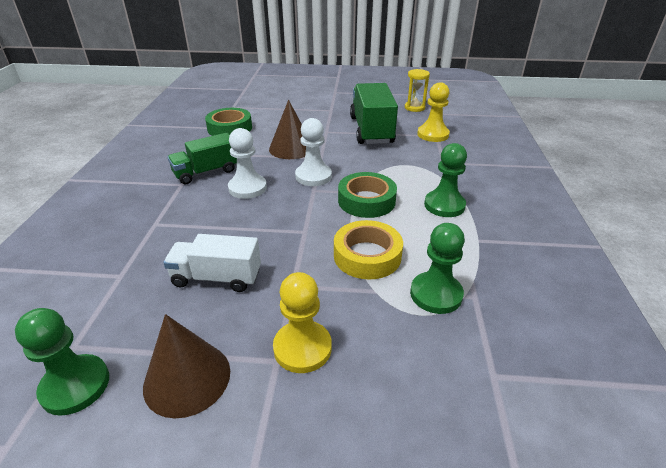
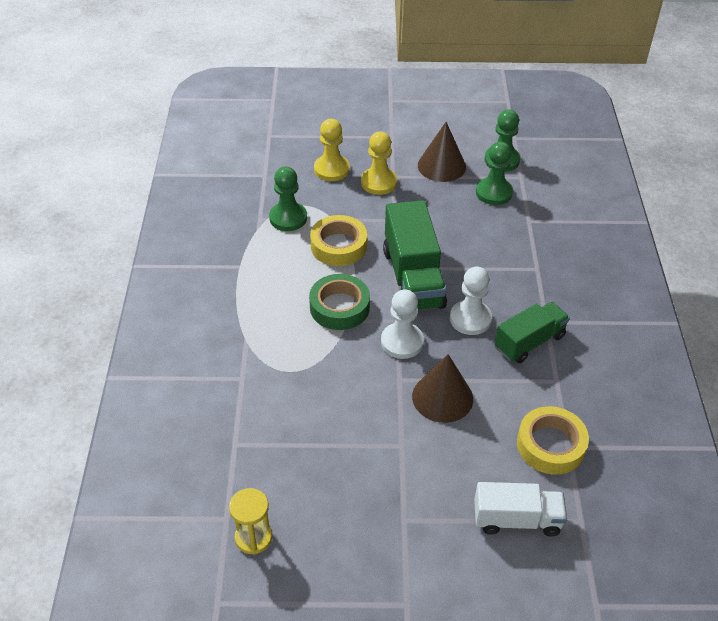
camera: 175 degrees right, 10 degrees up
white truck [163,234,261,292] -> white truck moved to [474,482,567,536]
green tape [205,108,252,136] -> yellow tape [517,406,589,475]
green truck [350,83,398,144] -> green truck moved to [383,200,447,310]
yellow pawn [417,82,450,142] -> yellow pawn moved to [314,119,350,181]
green pawn [424,143,467,217] -> green pawn moved to [476,142,513,205]

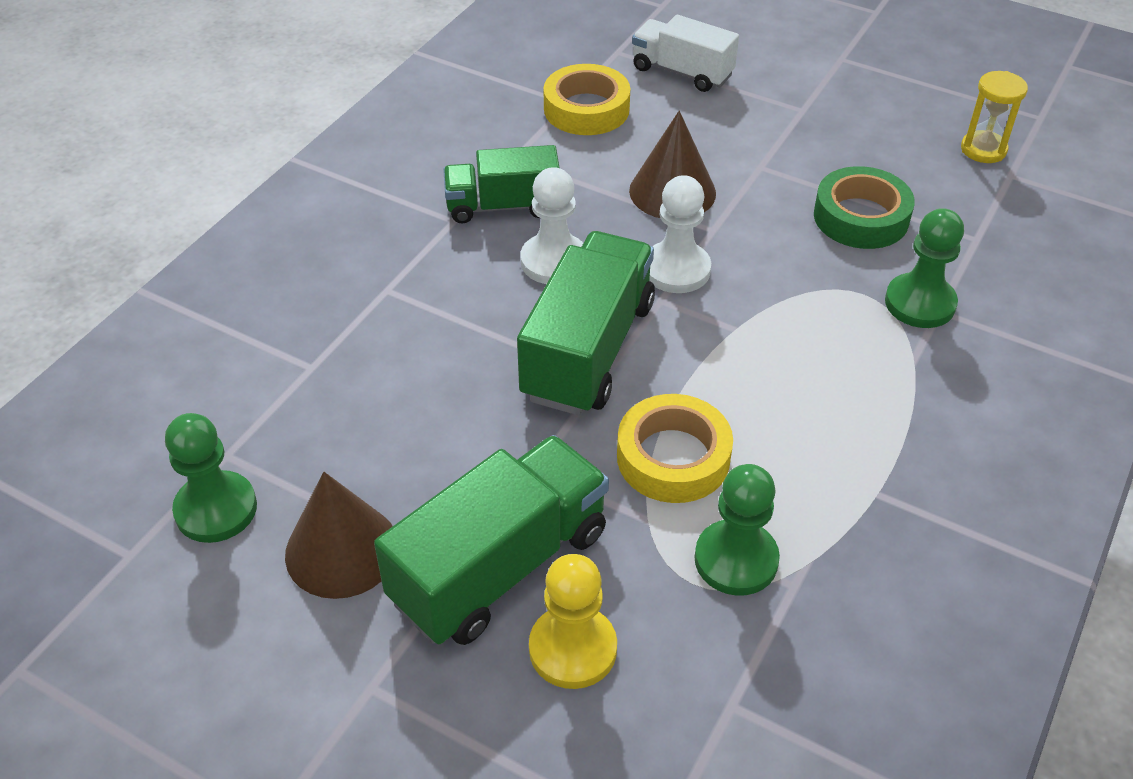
camera: 150 degrees left, 0 degrees up
green tape [309,274,370,330] -> green tape moved to [814,166,915,249]
yellow pawn [361,131,397,195] -> green truck [374,435,609,645]
green pawn [476,142,513,205] -> green pawn moved to [885,208,964,328]

